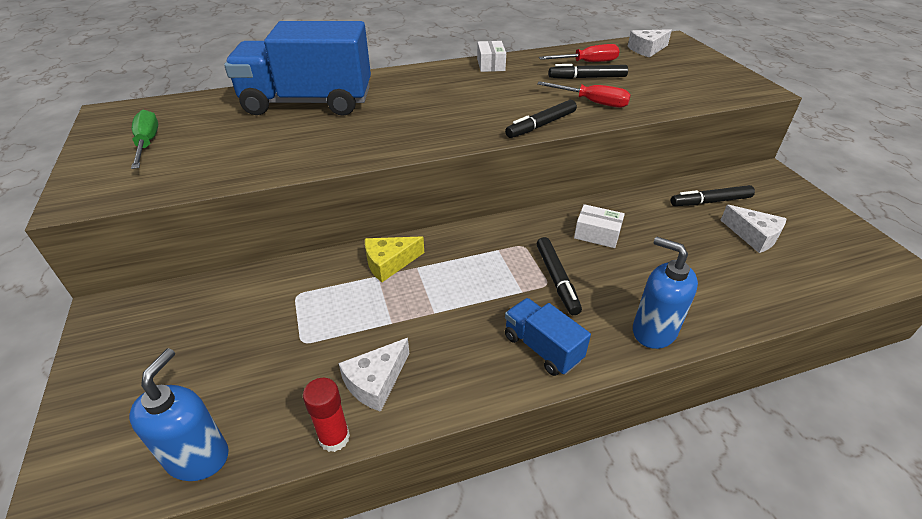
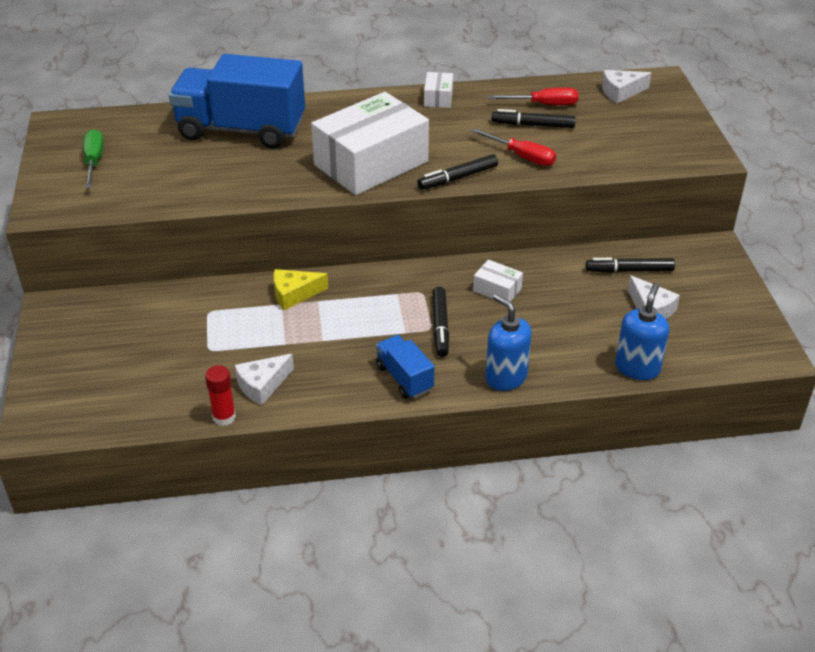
camera: 10 degrees right, 0 degrees up
blue soap dispenser [129,348,229,481] -> blue soap dispenser moved to [615,283,669,380]
none -> white box [311,92,429,195]

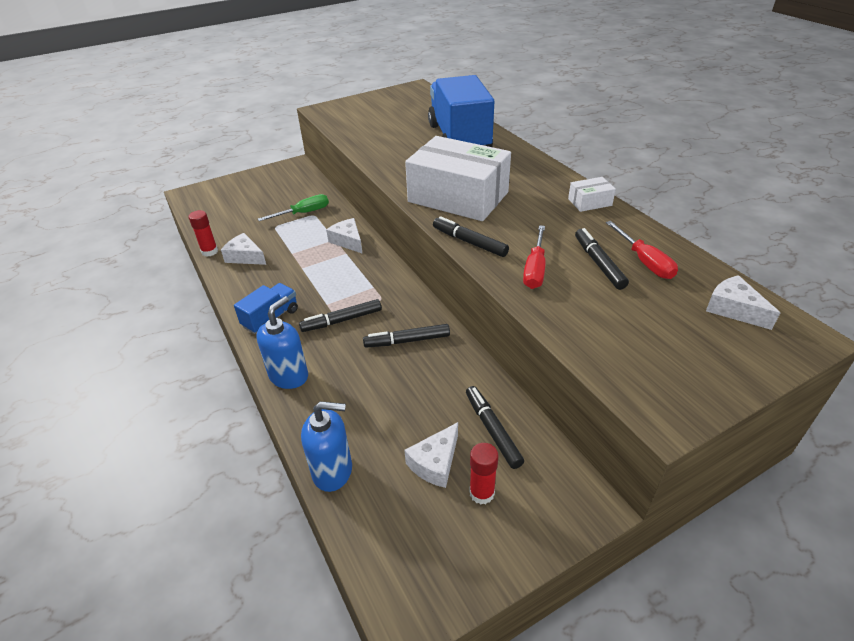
camera: 70 degrees right, 0 degrees up
green screwdriver [83,129,104,188] -> green screwdriver moved to [258,194,329,221]
yellow cheese [274,269,328,310] -> white cheese [326,218,363,254]
white box [473,259,523,301] -> black marker [363,324,450,347]
none -> red glue stick [469,443,499,504]

